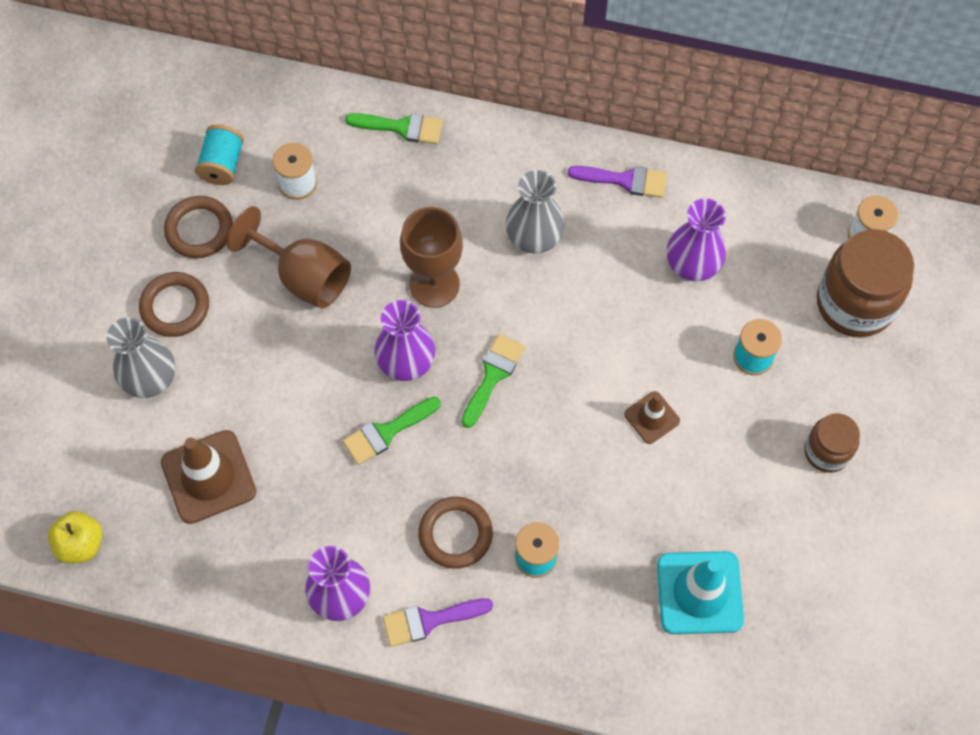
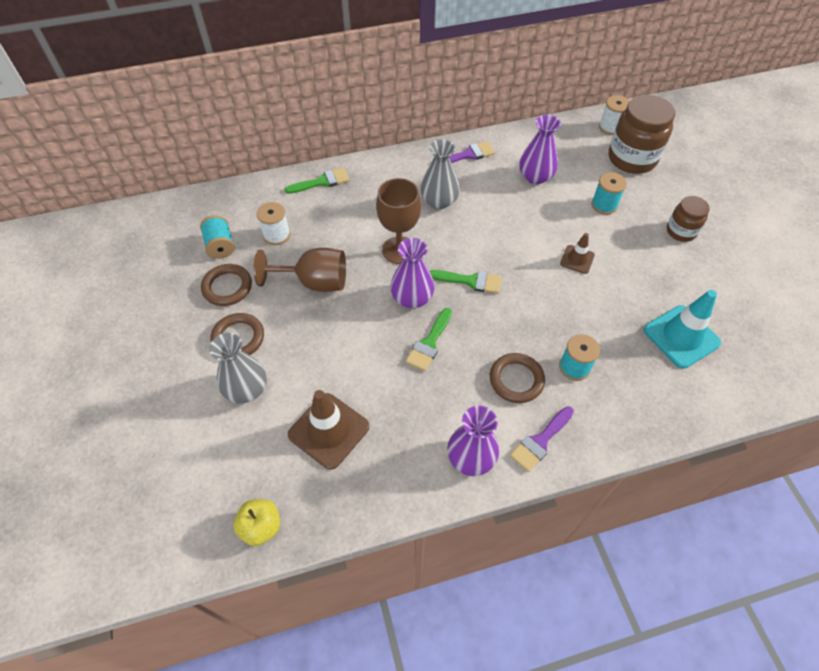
camera: 30 degrees left, 10 degrees down
green brush [462,334,525,428] -> green brush turned 105 degrees clockwise [430,270,502,294]

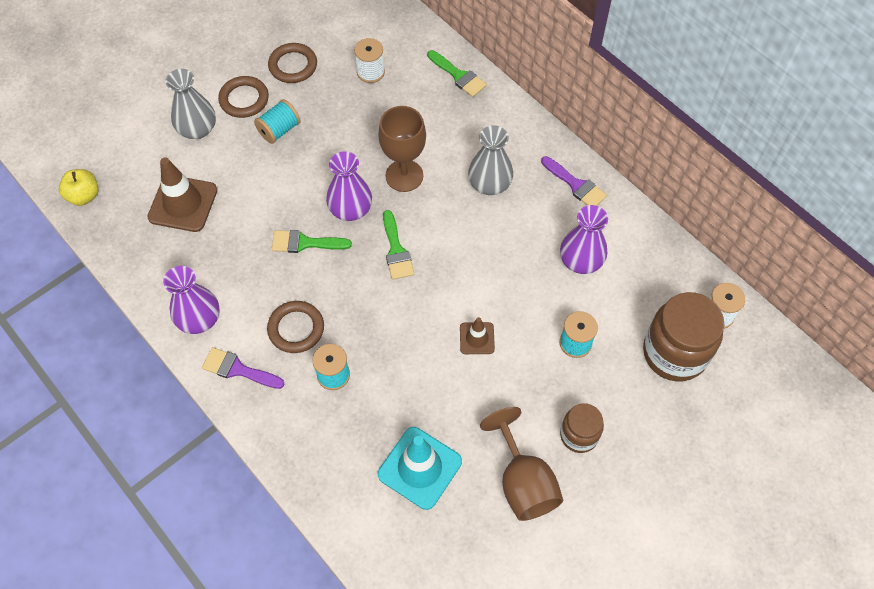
camera: 65 degrees right, 5 degrees up
turquoise spool [200,215,235,259] -> turquoise spool moved to [254,99,301,144]
brown goblet [254,248,346,292] -> brown goblet moved to [480,407,563,521]

